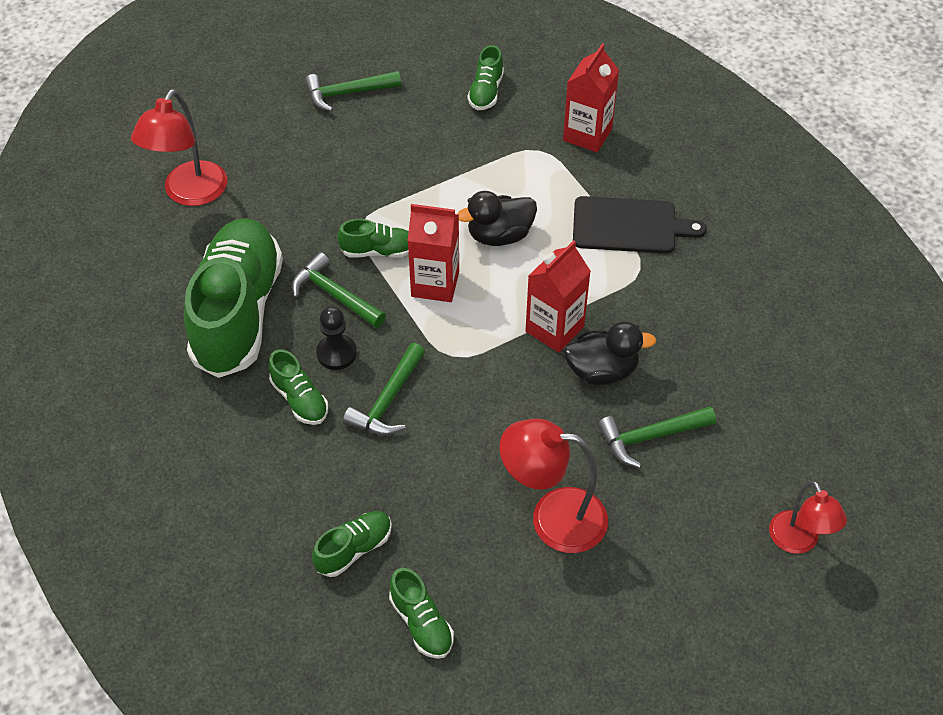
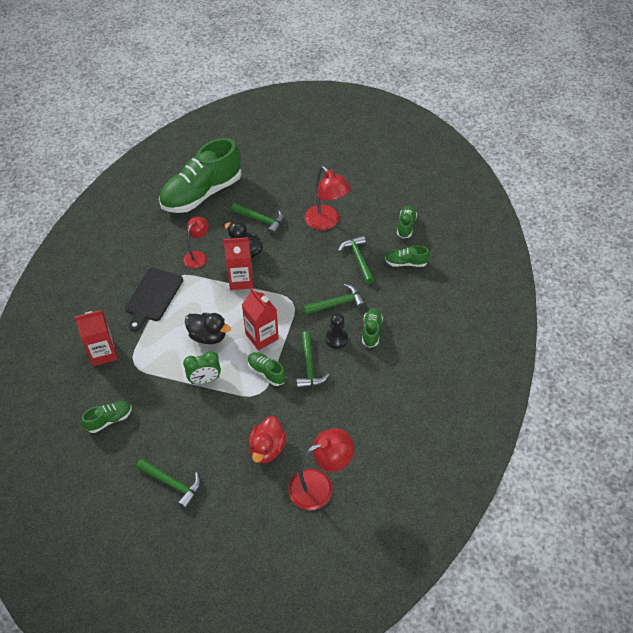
camera: 135 degrees left, 0 degrees up
green shoe [184,218,283,378] -> green shoe moved to [159,138,242,213]
black cutting board [573,196,707,254] -> black cutting board turned 120 degrees counterclockwise [125,268,183,332]
red lamp [769,481,847,554] -> red lamp moved to [183,217,209,269]
none -> green clock [183,351,221,384]
none -> red duck [249,416,286,463]
none -> green hammer [338,235,374,284]

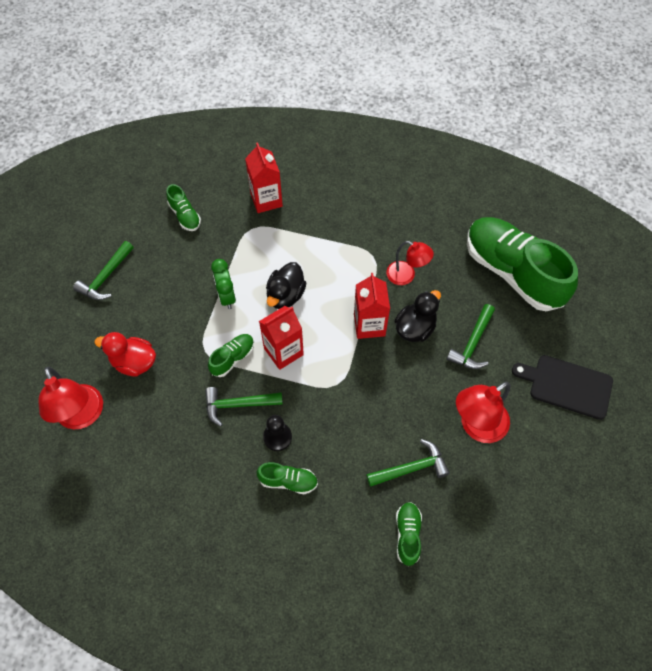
camera: 90 degrees right, 10 degrees up
black cutting board [125,268,183,332] -> black cutting board moved to [512,355,613,420]
green hammer [303,284,366,315] -> none
green shoe [397,206,417,239] -> none

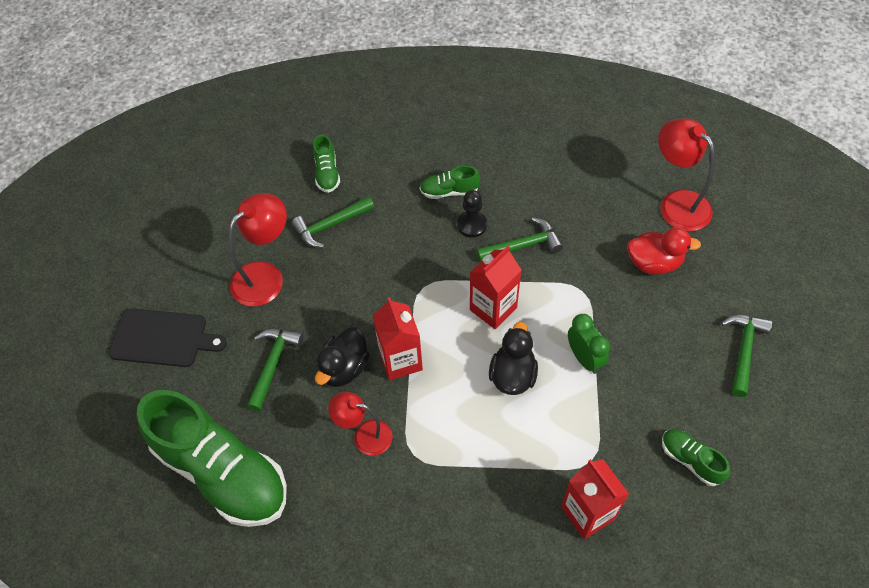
camera: 170 degrees right, 5 degrees down
green shoe [208,334,254,377] -> none

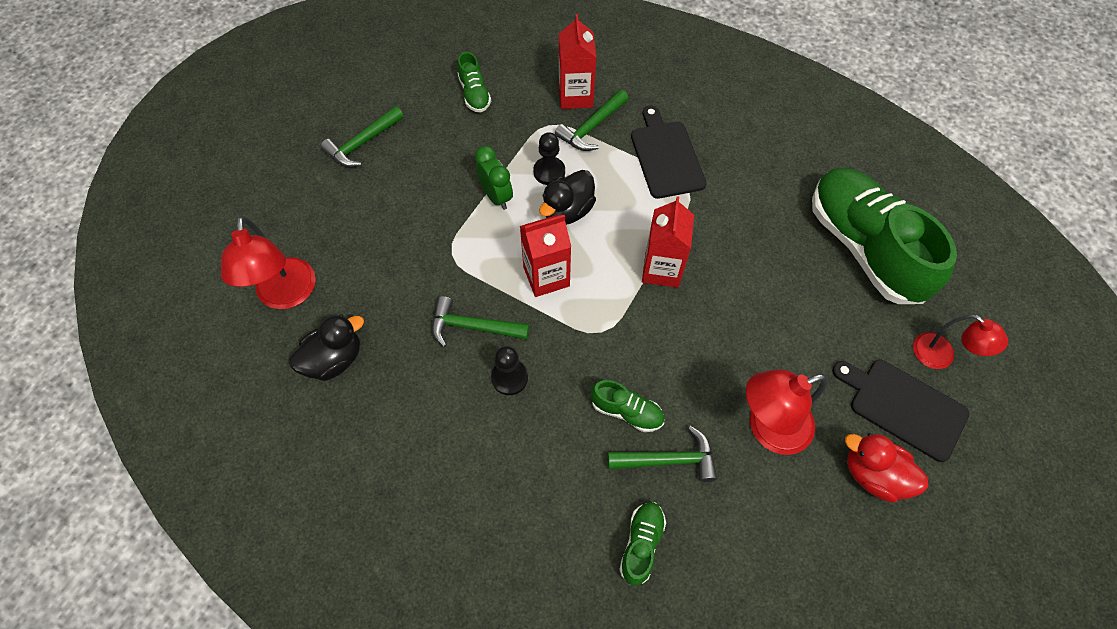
camera: 155 degrees left, 5 degrees up
green hammer [247,329,303,411] -> green hammer moved to [555,90,629,151]
black duck [315,327,370,387] -> black duck moved to [289,314,364,381]
red lamp [328,392,393,456] -> red lamp moved to [913,314,1008,369]
green shoe [420,166,480,199] -> green shoe moved to [591,380,664,432]
green clock [568,314,610,374] -> green clock turned 150 degrees clockwise [475,146,513,210]
red duck [627,227,701,275] -> red duck moved to [845,433,928,503]
none -> black pawn [533,132,565,185]
none -> black cutting board [631,106,707,199]

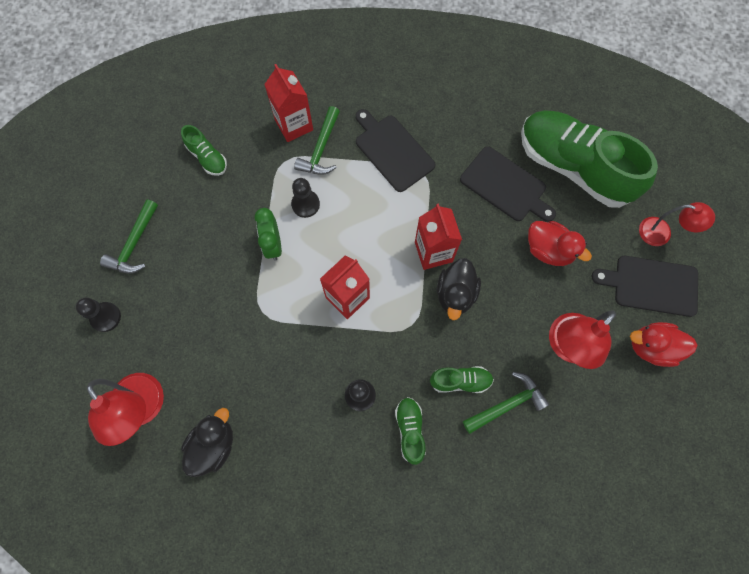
camera: 25 degrees left, 10 degrees up
green hammer [432,296,529,347] -> none
green clock [475,146,513,210] -> green clock turned 135 degrees counterclockwise [254,208,282,261]
black duck [539,170,596,225] -> black duck moved to [437,258,481,320]
green shoe [619,502,666,586] -> green shoe moved to [395,397,426,465]
none -> black pawn [76,298,121,332]
none -> black cutting board [460,146,556,222]
none -> red duck [528,221,592,266]

